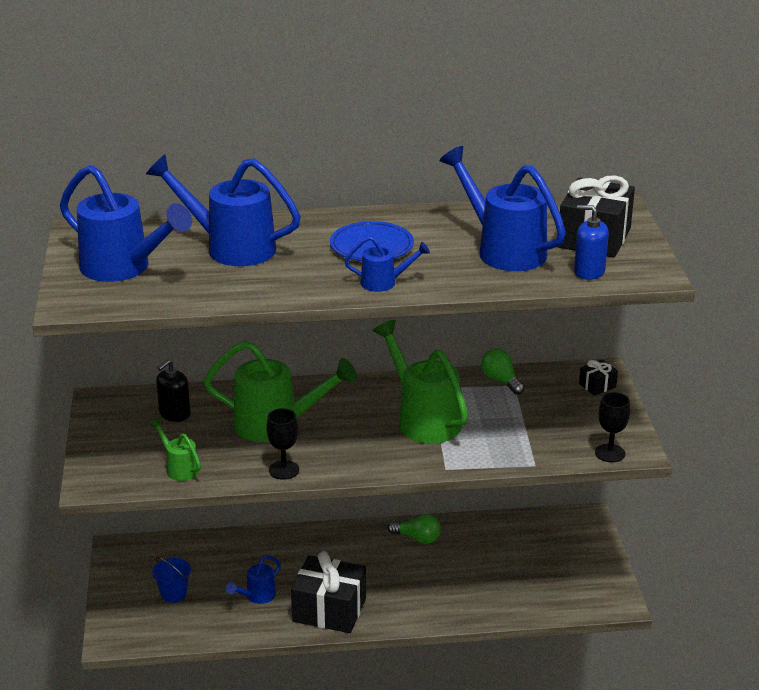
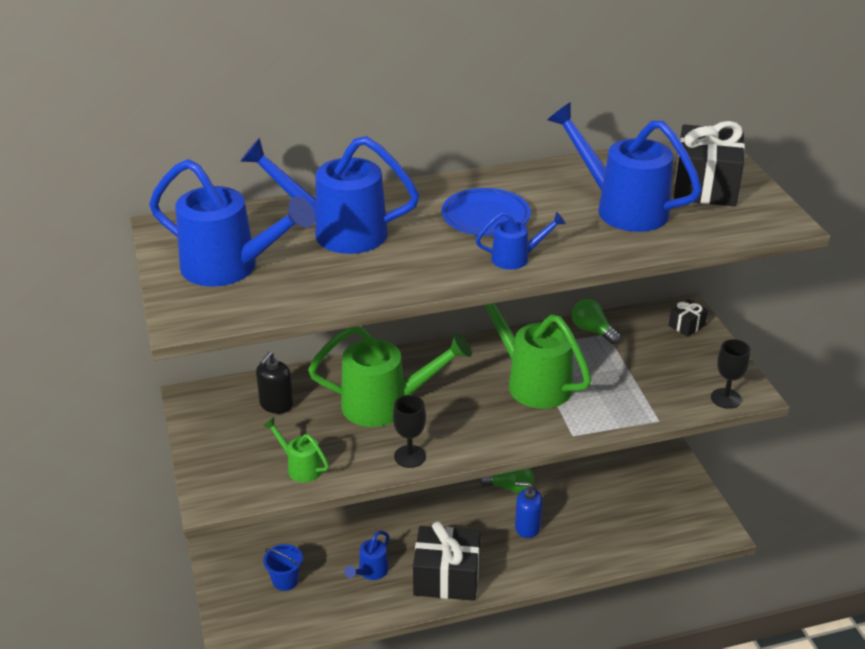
camera: 10 degrees left, 5 degrees up
blue soap dispenser [574,205,609,280] -> blue soap dispenser moved to [515,482,543,538]

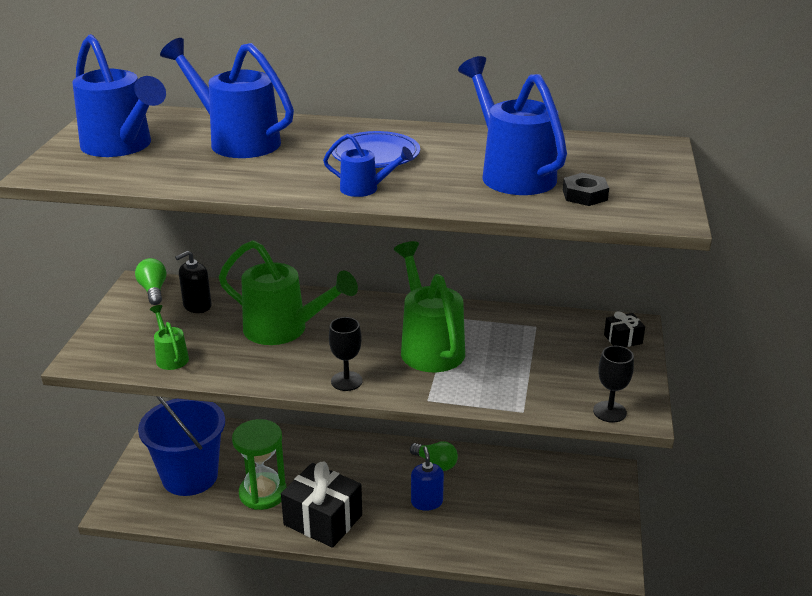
camera: 25 degrees right, 5 degrees down
blue bucket [263,544,303,591] -> blue bucket [138,396,225,496], size x2.29
blue watering can [344,531,390,580] -> green hourglass [232,419,286,510]
black goblet [393,395,426,468] -> black goblet moved to [329,317,363,391]
blue soap dispenser [515,482,543,538] -> blue soap dispenser turned 45 degrees clockwise [411,447,444,511]
green light bulb [572,299,621,344] -> green light bulb moved to [135,258,166,305]
black gift [674,121,745,207] -> none
none -> black nut [563,173,609,206]

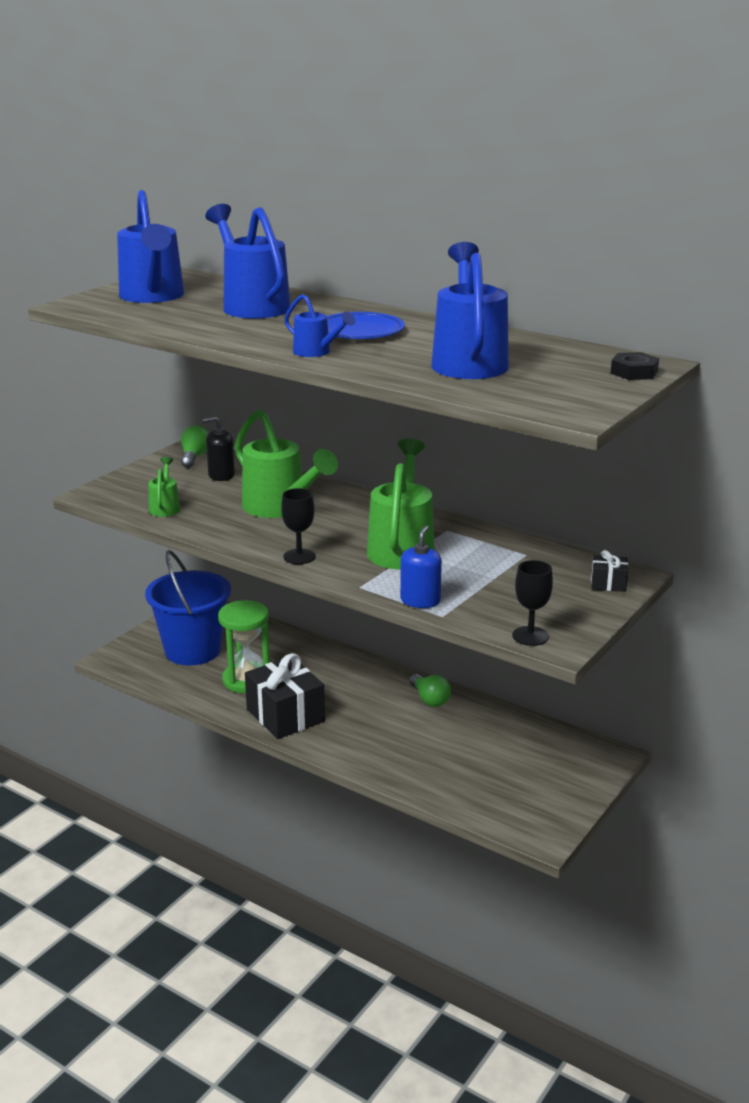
camera: 25 degrees right, 5 degrees down
blue soap dispenser [411,447,444,511] -> blue soap dispenser moved to [400,525,442,608]
black nut [563,173,609,206] -> black nut moved to [611,352,659,380]

